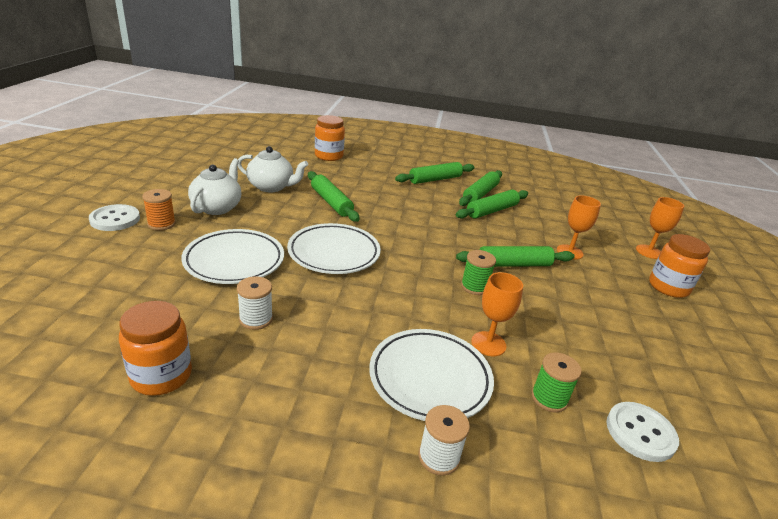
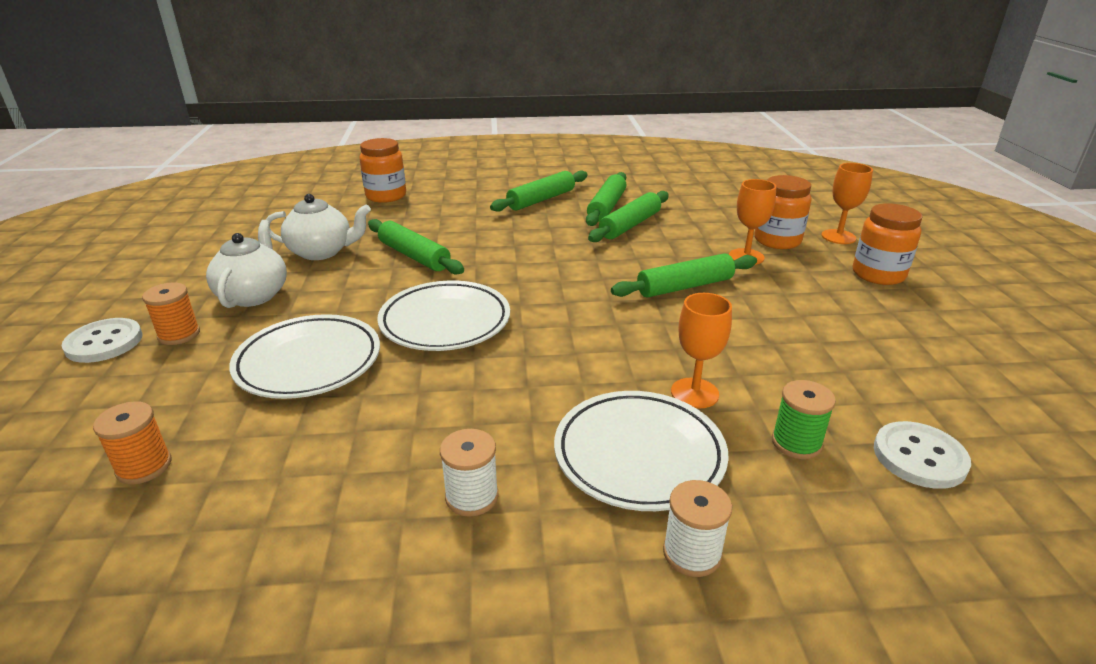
camera: 10 degrees left, 0 degrees up
orange jar [119,301,192,396] -> orange jar moved to [755,175,811,249]
white spool [237,276,273,330] -> white spool moved to [440,429,499,517]
green spool [461,250,496,295] -> none
none -> orange spool [93,401,172,485]

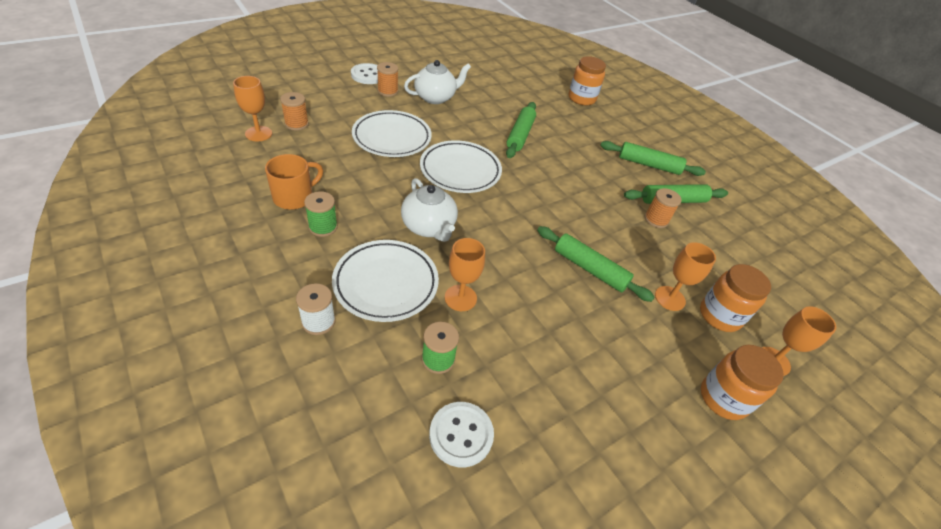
camera: 55 degrees right, 15 degrees up
white teapot [266,194,371,260] -> white teapot moved to [401,178,458,242]
white spool [440,429,499,517] -> green spool [304,191,338,237]
green rolling pin [588,191,669,242] -> orange spool [645,188,682,228]
none -> orange goblet [233,76,272,141]
none -> orange mug [265,154,323,210]

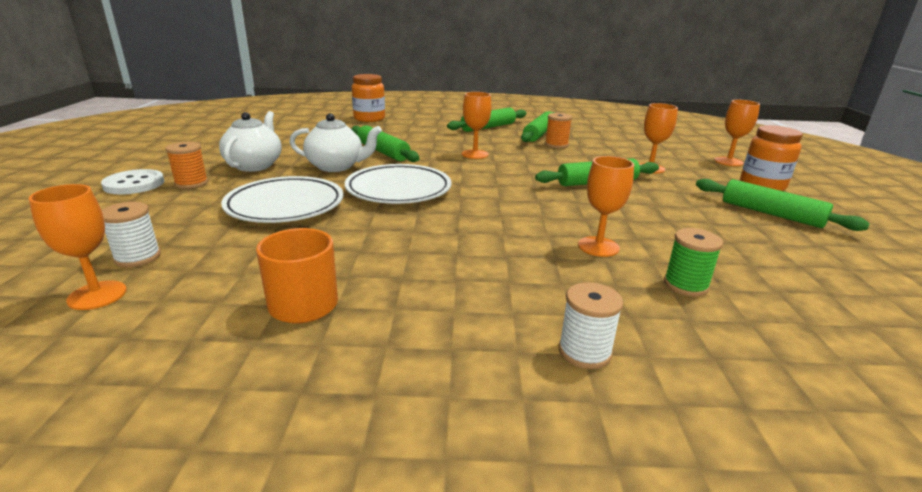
camera: 50 degrees left, 20 degrees down
orange spool [280,92,309,131] -> white spool [102,202,161,267]
green spool [304,191,338,237] -> none
white plate [332,240,439,322] -> none
white teapot [401,178,458,242] -> white teapot moved to [290,113,382,172]
white button [429,402,494,467] -> none
orange jar [700,264,771,332] -> none
none -> orange goblet [462,92,492,159]
none -> green rolling pin [696,179,870,231]

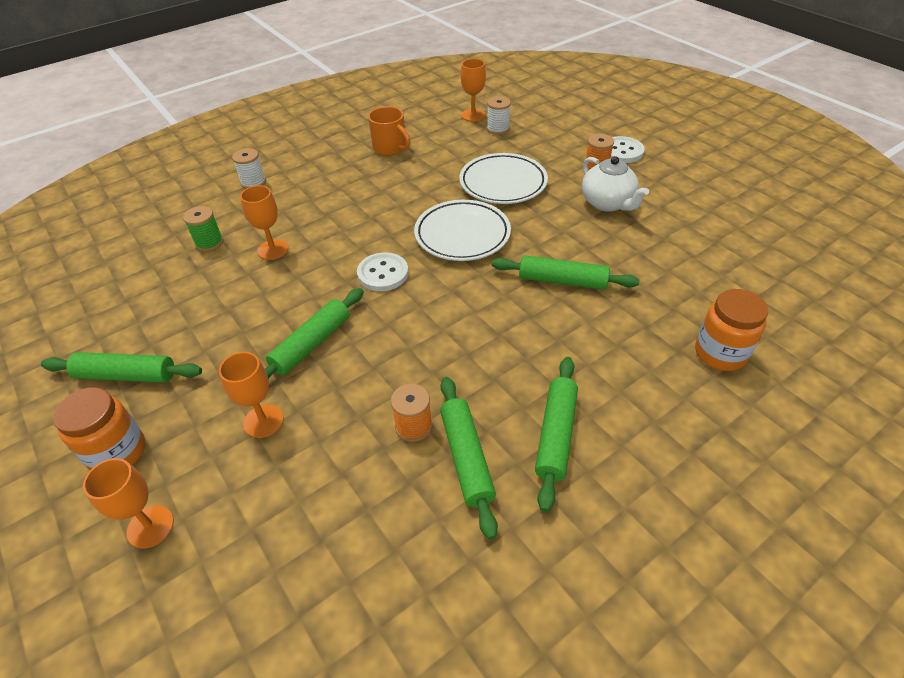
camera: 145 degrees right, 20 degrees up
white teapot [290,113,382,172] -> none
orange goblet [462,92,492,159] -> none
none -> white button [357,252,408,291]

